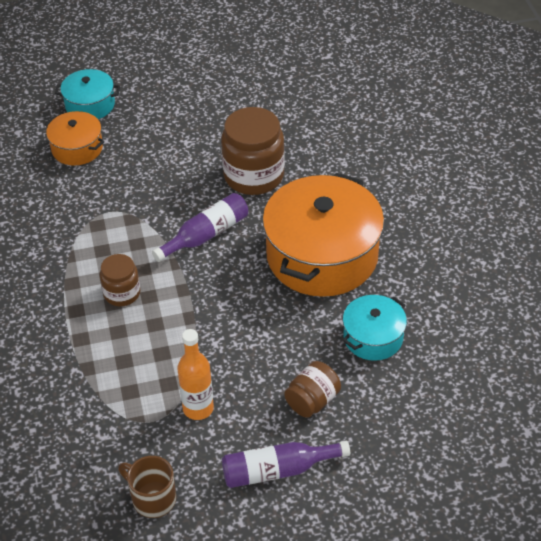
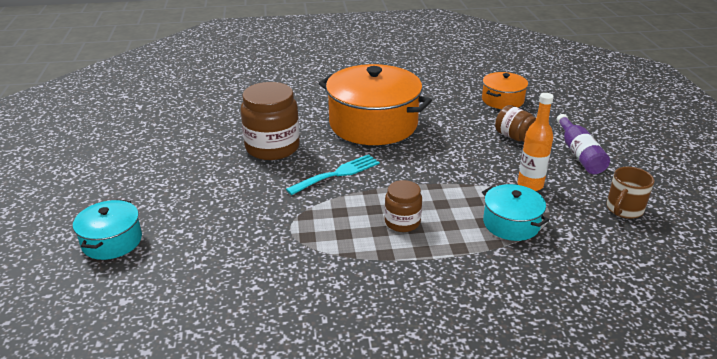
camera: 85 degrees left, 15 degrees down
orange pot [45,111,105,166] -> orange pot moved to [482,72,528,109]
purple bottle [152,193,248,262] -> turquoise fork [286,154,380,195]
turquoise pot [343,295,407,361] -> turquoise pot moved to [482,184,549,241]

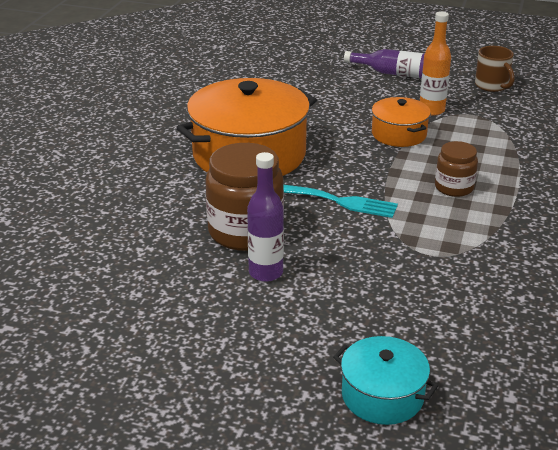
camera: 65 degrees left, 0 degrees up
turquoise fork [286,154,380,195] -> turquoise fork turned 120 degrees clockwise [283,185,398,218]
orange pot [482,72,528,109] -> orange pot moved to [372,97,431,147]
turquoise pot [482,184,549,241] -> none
brown jar [495,105,536,142] -> none
none -> purple bottle [247,152,284,282]

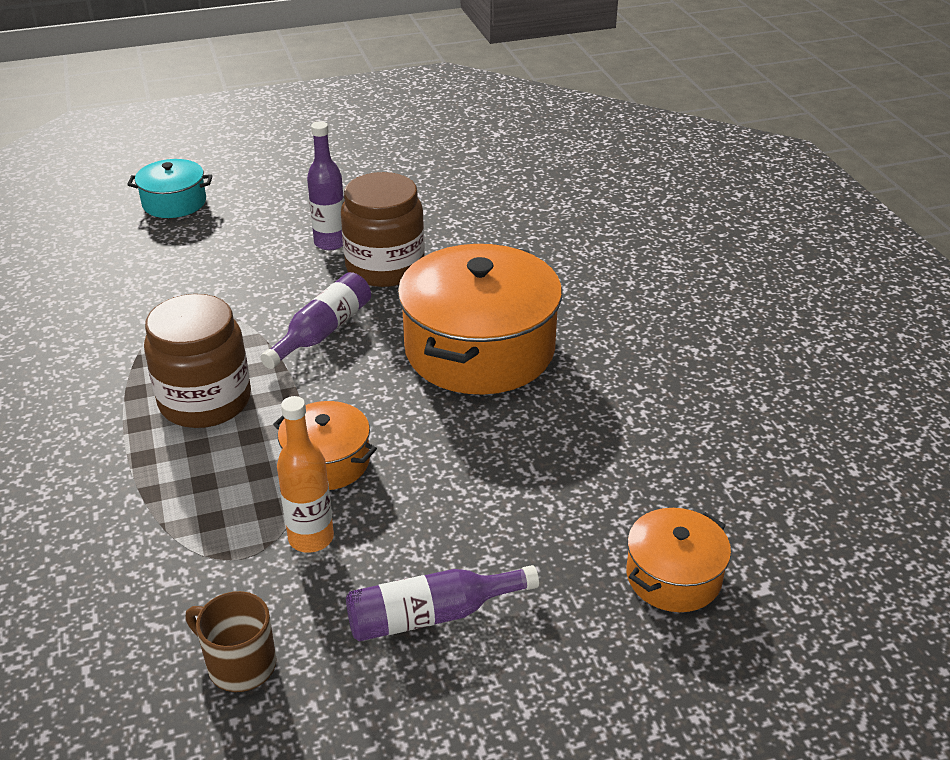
camera: 145 degrees right, 5 degrees up
turquoise fork [283,185,398,218] -> purple bottle [260,272,371,369]
brown jar [435,141,478,197] -> brown jar [144,294,251,428], size x1.78
none -> orange pot [626,508,731,612]

